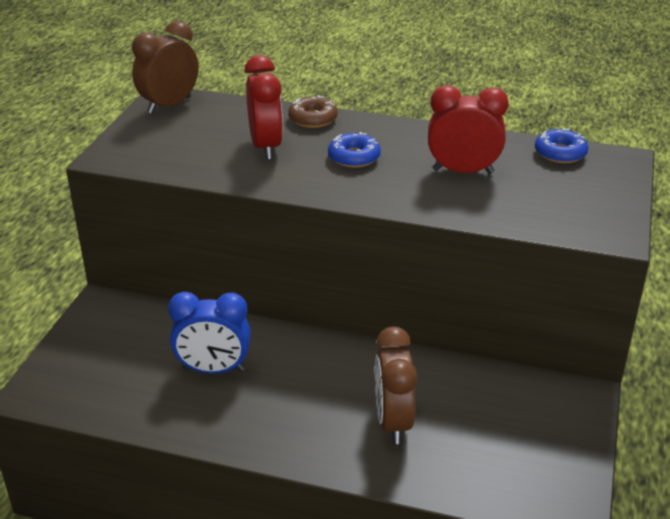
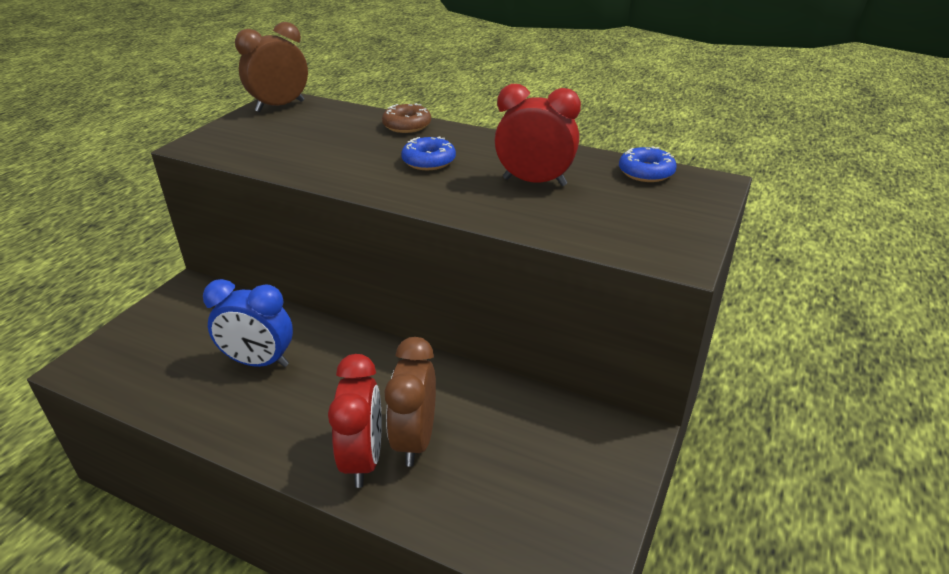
camera: 10 degrees right, 0 degrees up
red clock [244,55,283,160] -> red clock moved to [328,354,382,488]

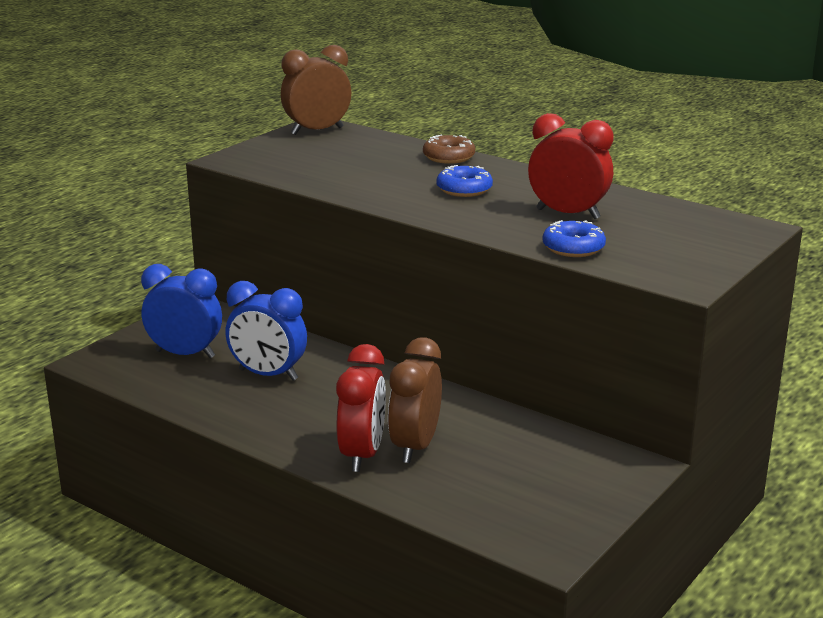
camera: 10 degrees right, 10 degrees down
blue donut [619,146,677,182] -> blue donut moved to [542,220,606,257]
none -> blue clock [141,264,222,358]

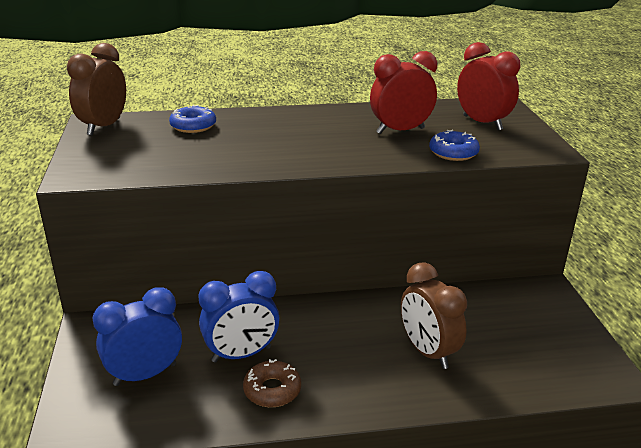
camera: 45 degrees left, 5 degrees up
red clock [336,344,386,472] -> red clock moved to [457,42,520,130]
brown donut [423,135,475,164] -> brown donut moved to [243,359,301,407]
blue donut [436,165,493,197] -> blue donut moved to [169,105,216,133]

